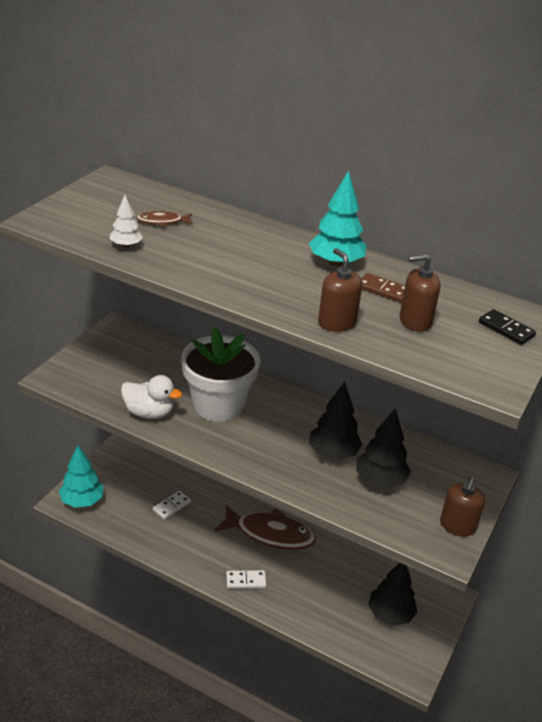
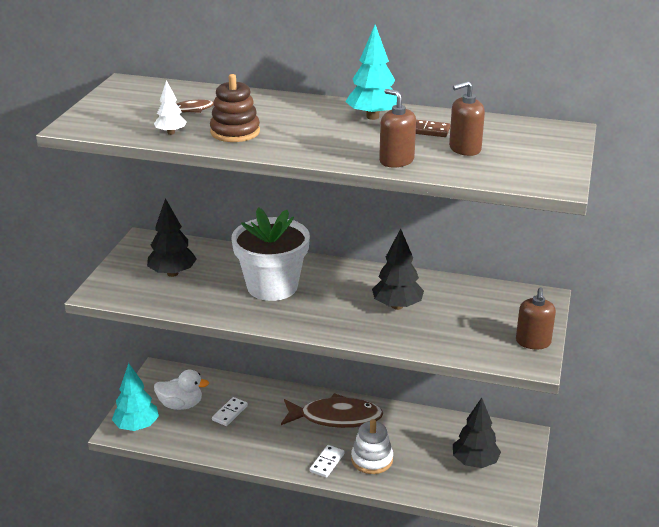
camera: 10 degrees left, 5 degrees down
white duck [121,375,182,419] -> white duck moved to [154,370,209,410]
white domino [226,570,266,589] -> white domino turned 45 degrees counterclockwise [310,445,345,478]
black tree [356,409,411,488] -> black tree moved to [147,198,197,277]
black domino [479,309,536,345] -> none
none -> brown stacking toy [210,74,260,142]
none -> white stacking toy [351,419,393,474]

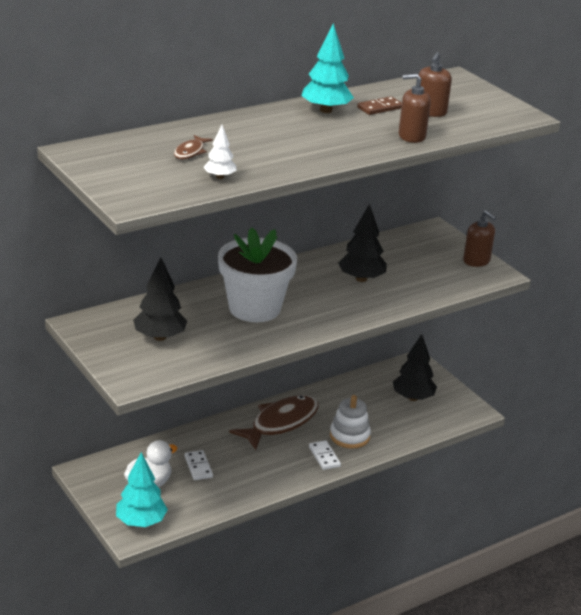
camera: 50 degrees left, 0 degrees up
brown stacking toy [210,74,260,142] -> none

